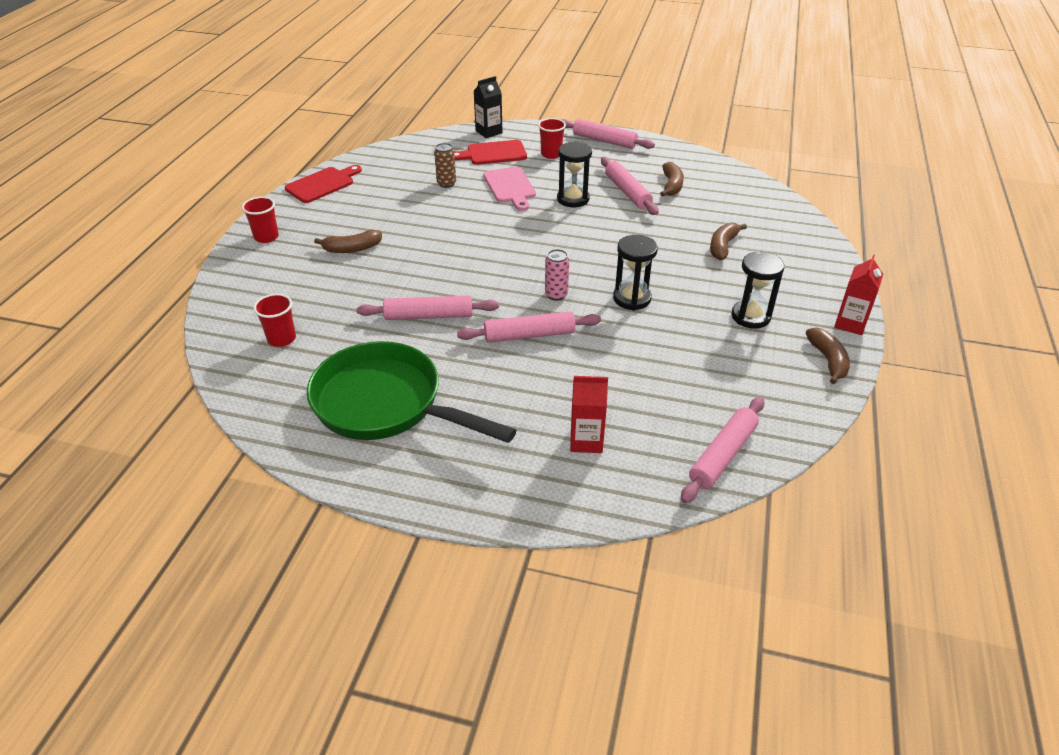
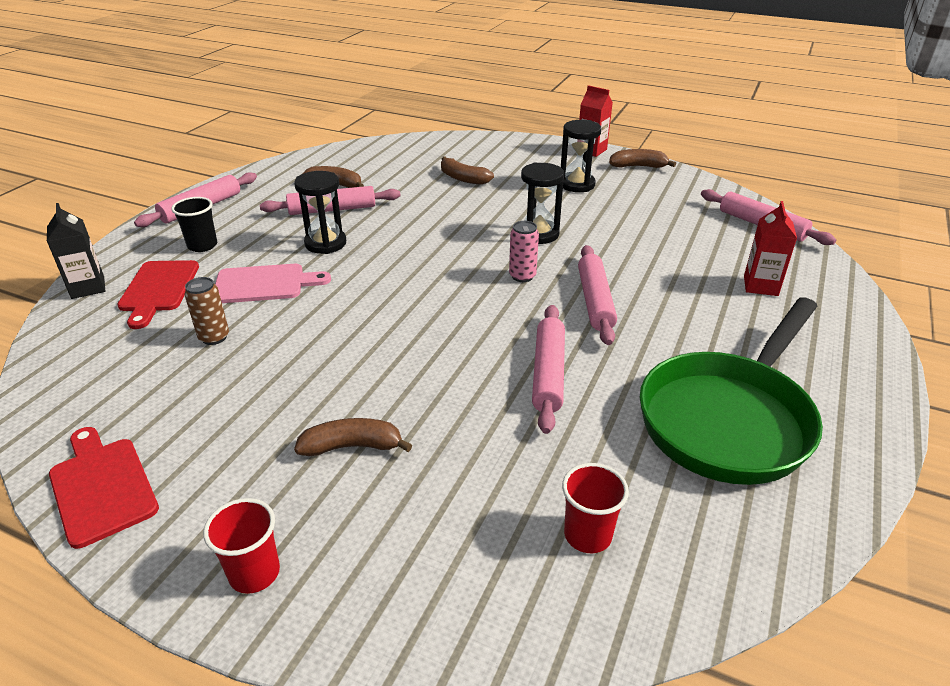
camera: 80 degrees left, 5 degrees down
brown banana [314,230,382,253] -> brown banana turned 90 degrees counterclockwise [294,418,412,456]
red cup [538,118,566,159] -> black cup [171,197,217,252]

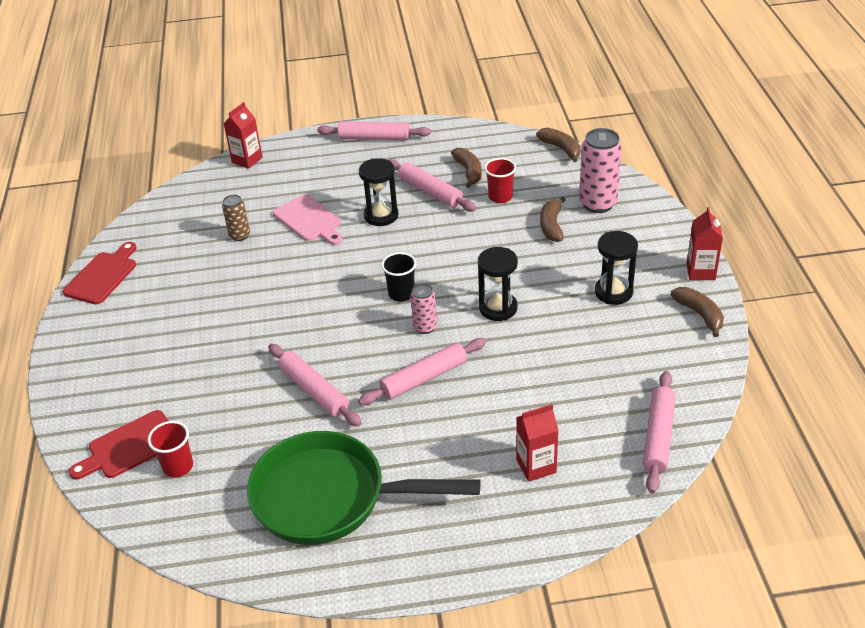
camera: 60 degrees right, 5 degrees up
black carton [47,203,105,299] -> red carton [223,102,263,169]
red cutting board [117,260,199,329] -> red cutting board moved to [69,410,168,480]
black cup [171,197,217,252] -> black cup moved to [381,252,416,302]
red cup [203,498,280,594] -> red cup moved to [484,158,516,203]
brown banana [294,418,412,456] -> brown banana moved to [536,128,581,162]
pink rolling pin [532,305,565,434] -> pink rolling pin turned 75 degrees clockwise [268,344,361,427]
none -> pink can [579,128,622,213]

